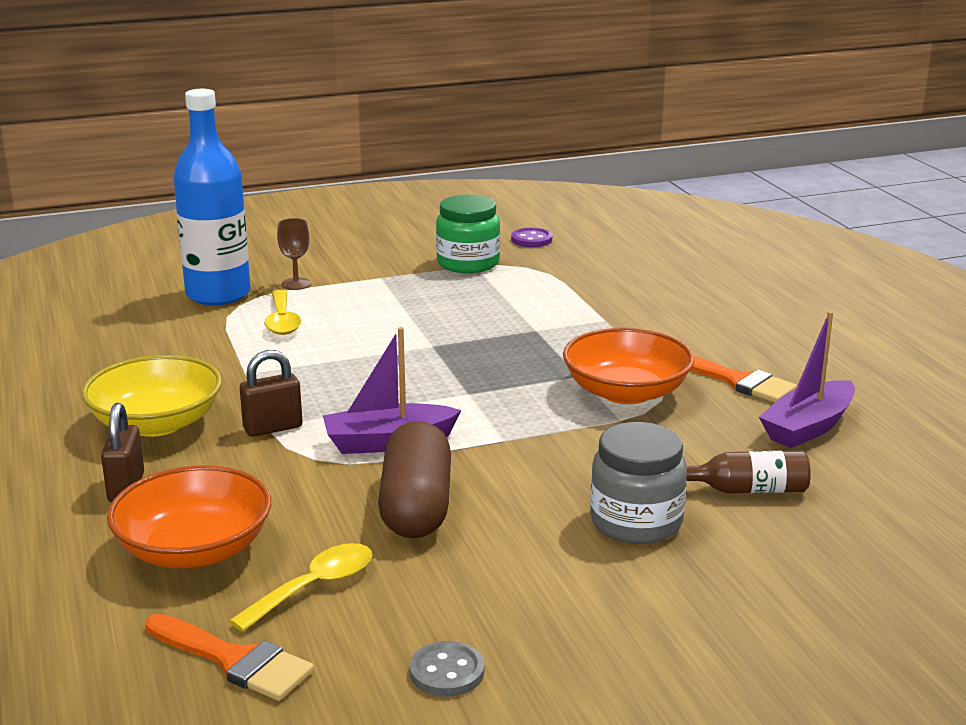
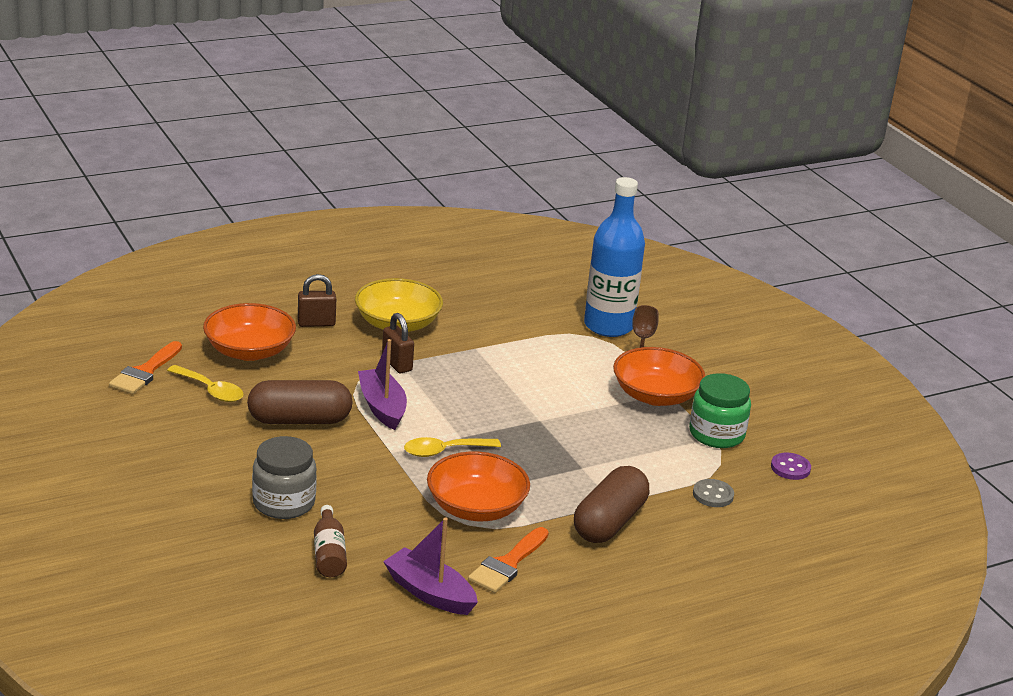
camera: 80 degrees right, 5 degrees up
yellow spoon [264,290,301,335] -> yellow spoon moved to [404,437,501,457]
grey button [410,641,484,697] -> grey button moved to [693,479,734,507]
none -> brown capsule [574,466,649,543]
none -> orange bowl [613,347,705,406]

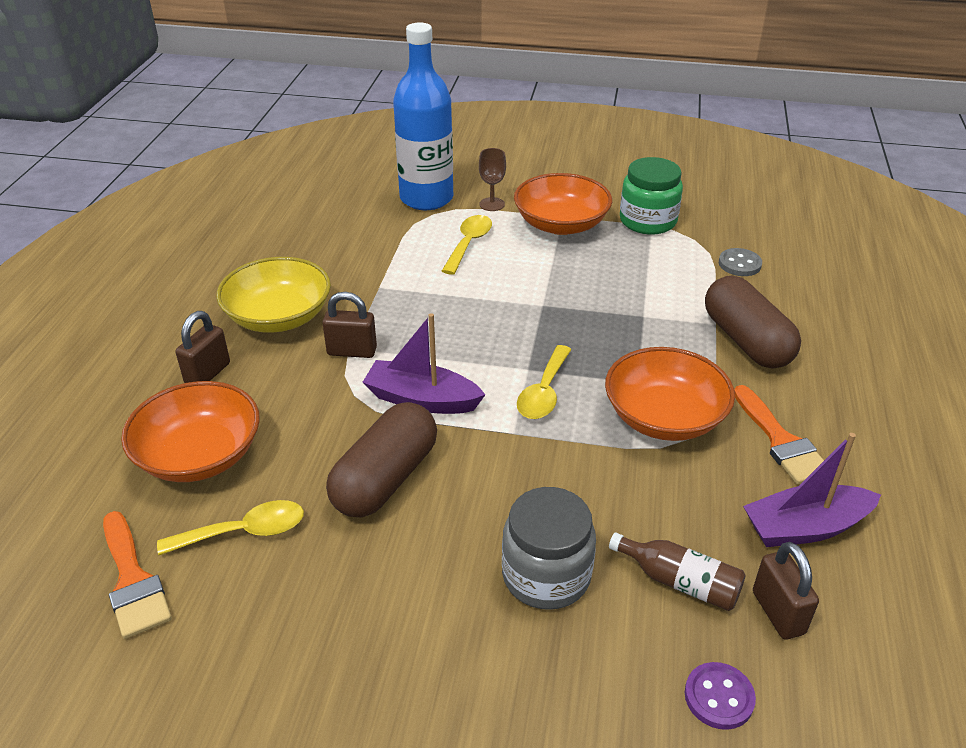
camera: 50 degrees left, 10 degrees up
purple button [771,453,811,480] -> purple button moved to [685,662,756,730]
none -> yellow spoon [442,215,492,275]
none -> brown padlock [753,542,819,639]

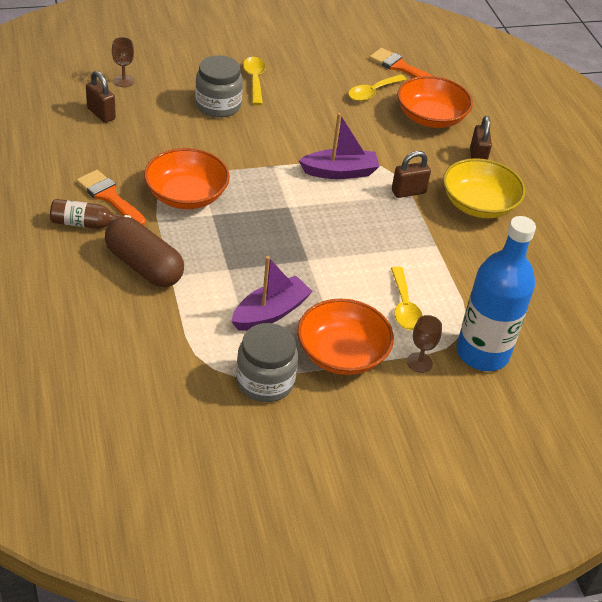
camera: 150 degrees right, 5 degrees up
brown capsule [326,402,437,518] -> none
yellow spoon [517,345,572,419] -> yellow spoon moved to [243,57,266,105]
brown bottle [609,533,746,611] -> brown bottle moved to [50,199,131,229]
green jar [620,157,683,235] -> grey jar [236,323,298,402]
purple button [685,662,756,730] -> brown goblet [112,37,134,87]
grey button [719,248,762,276] -> none
purple boat [743,433,881,547] -> purple boat moved to [231,256,313,330]

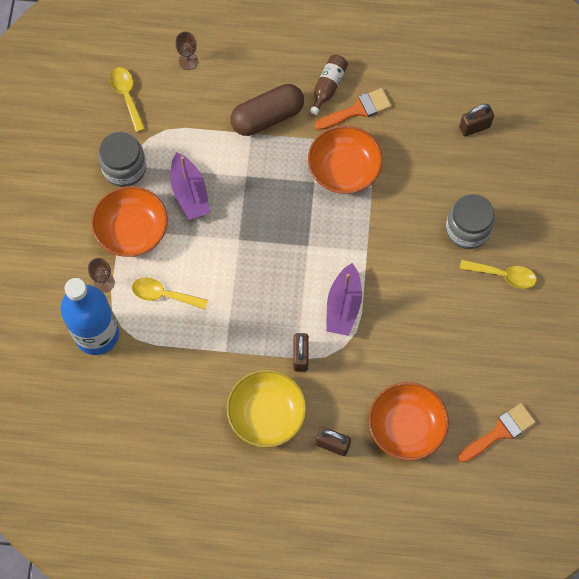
camera: 115 degrees right, 25 degrees up
brown goblet [112,37,134,87] -> brown goblet moved to [175,31,198,70]
yellow spoon [348,74,407,101] -> yellow spoon moved to [110,67,145,132]

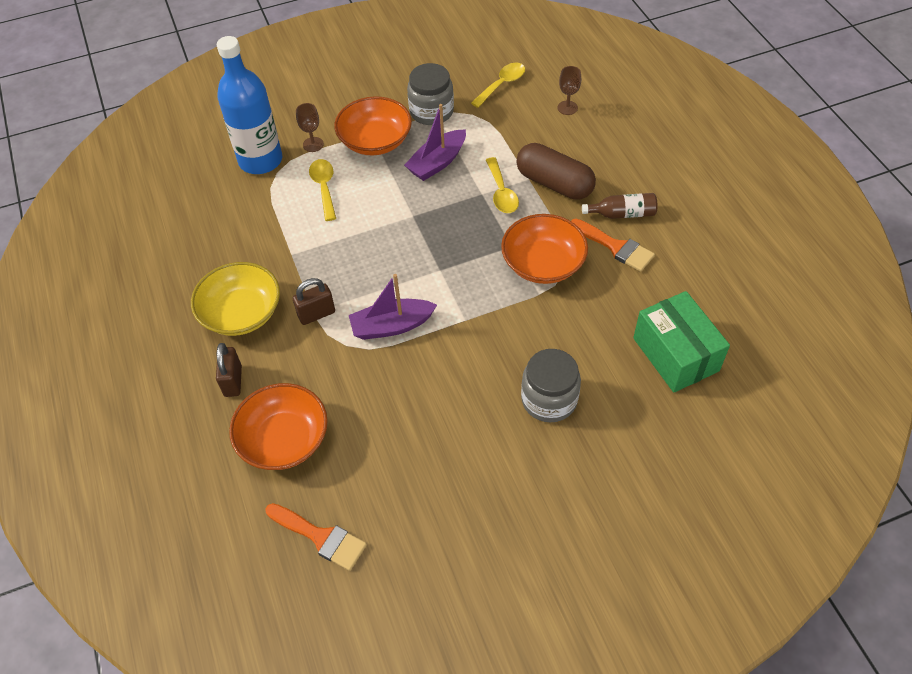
camera: 65 degrees right, 15 degrees down
brown padlock [459,104,494,136] -> green box [633,291,730,392]
yellow spoon [460,259,537,289] -> yellow spoon moved to [486,157,519,213]

